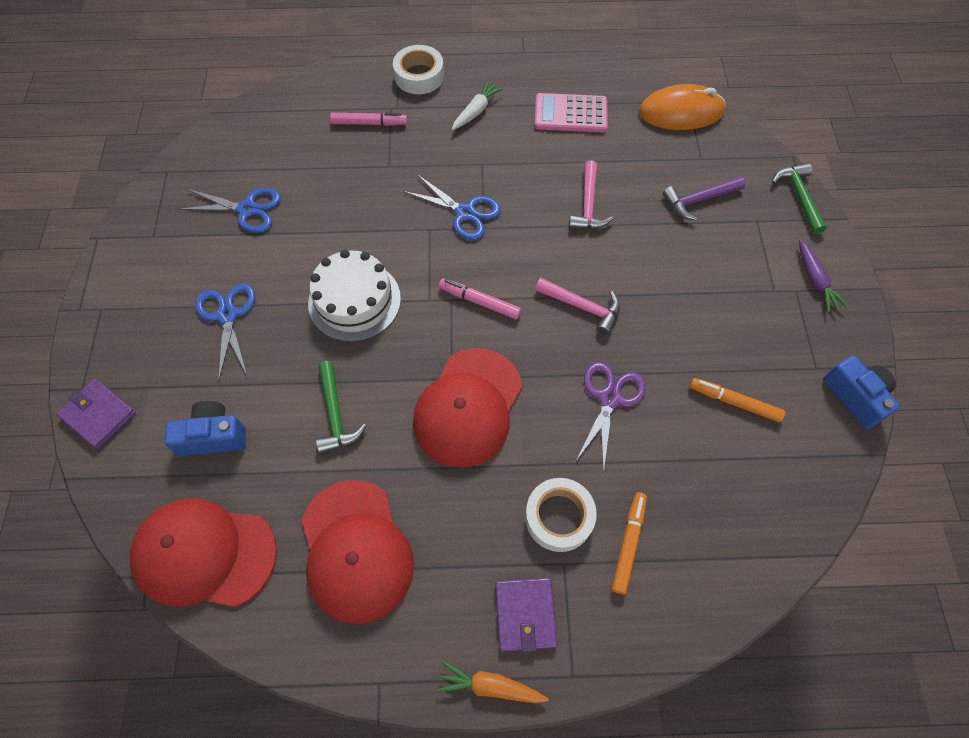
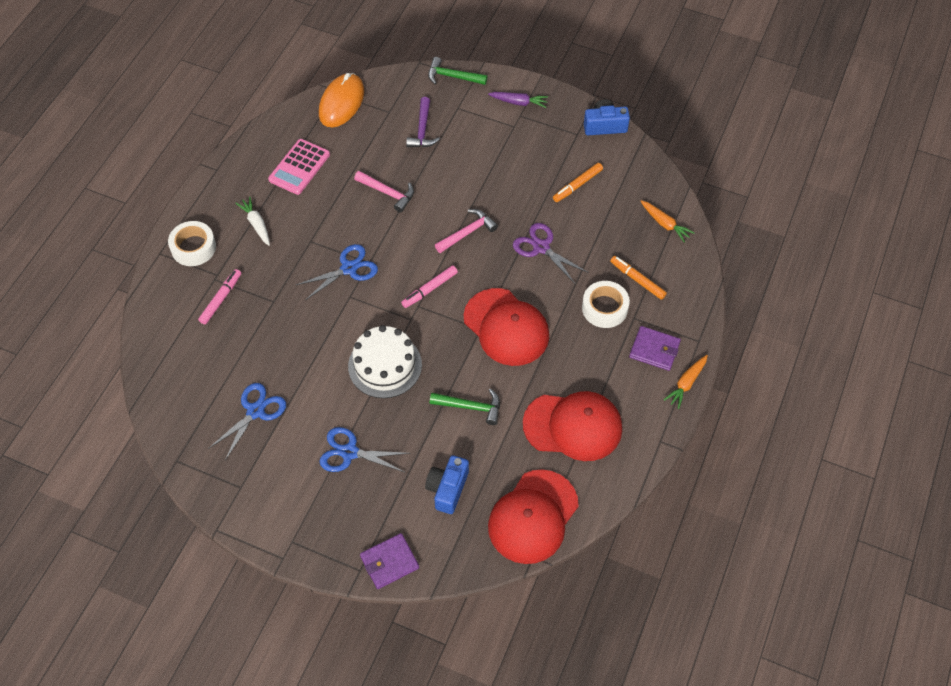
camera: 65 degrees left, 5 degrees down
none -> orange carrot [640,200,694,243]

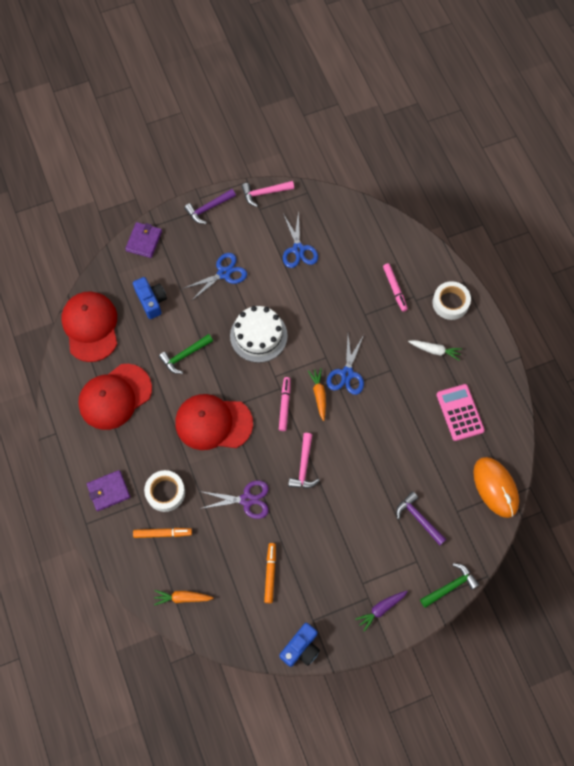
camera: 135 degrees right, 10 degrees up
pink hammer [354,171,414,213] -> pink hammer moved to [241,181,294,207]
orange carrot [664,355,708,409] -> orange carrot moved to [308,368,326,421]
none -> purple hammer [184,189,236,224]

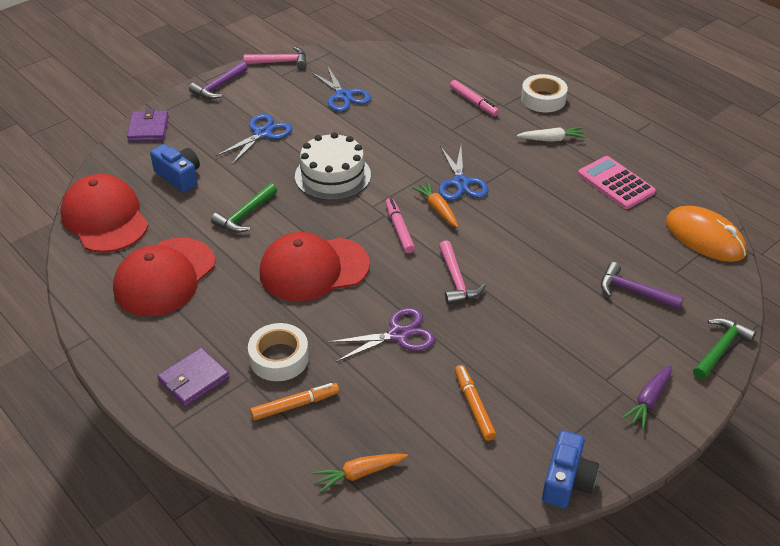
camera: 20 degrees left, 25 degrees down
pink hammer [241,181,294,207] -> pink hammer turned 150 degrees counterclockwise [244,46,307,69]

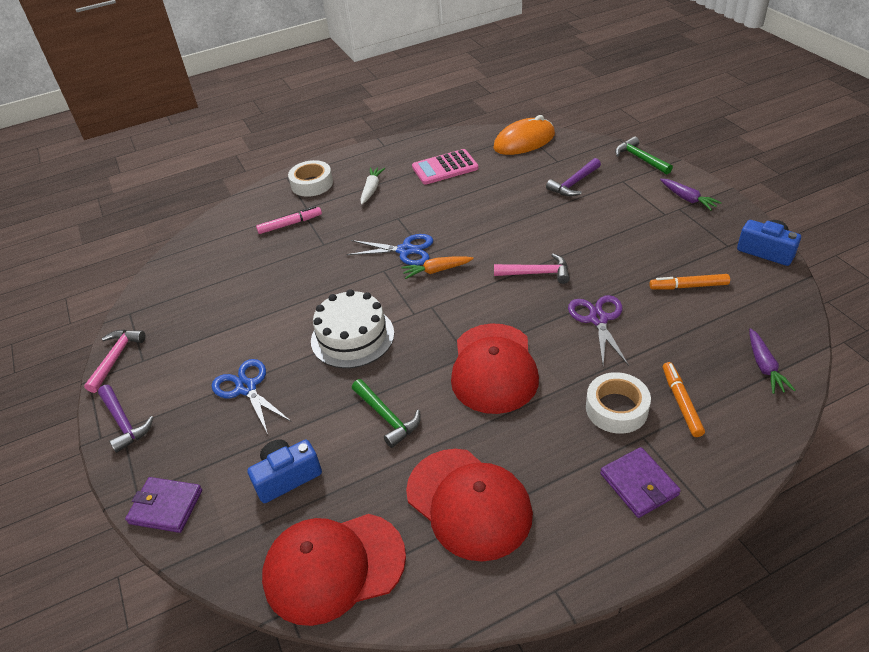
camera: 70 degrees left, 0 degrees up
blue scissors [310,65,371,112] -> none
orange carrot [313,454,408,492] -> purple carrot [749,328,796,394]
pink marker [385,198,415,253] -> none

